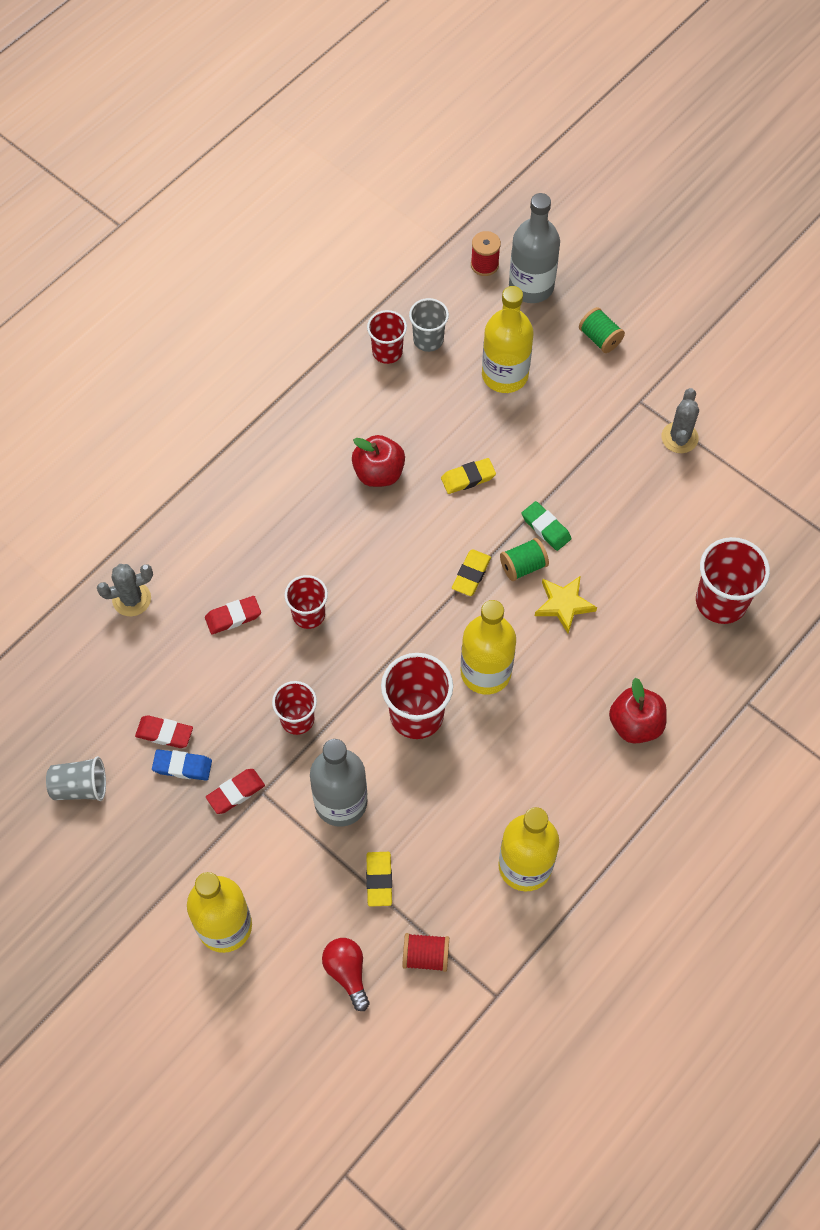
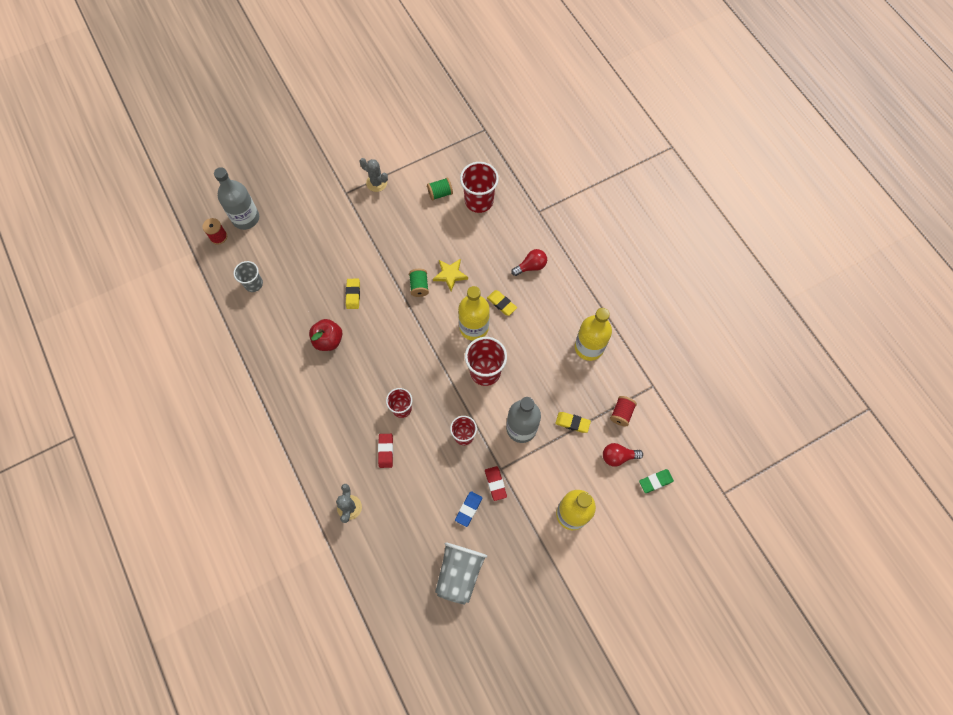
camera: 70 degrees left, 5 degrees up
grey cup [46,756,106,801] -> grey cup [435,542,487,604], size x1.59
red eraser [135,715,193,748] -> none
red cup [367,310,407,364] -> none
yellow eraser [452,549,491,596] -> yellow eraser moved to [487,290,517,316]
yellow bottle [482,286,534,393] -> none
green eraser [521,501,571,551] -> green eraser moved to [639,469,674,493]
green spool [579,307,625,353] -> green spool moved to [427,177,453,201]
red apple [609,678,667,744] -> red light bulb [511,249,547,276]

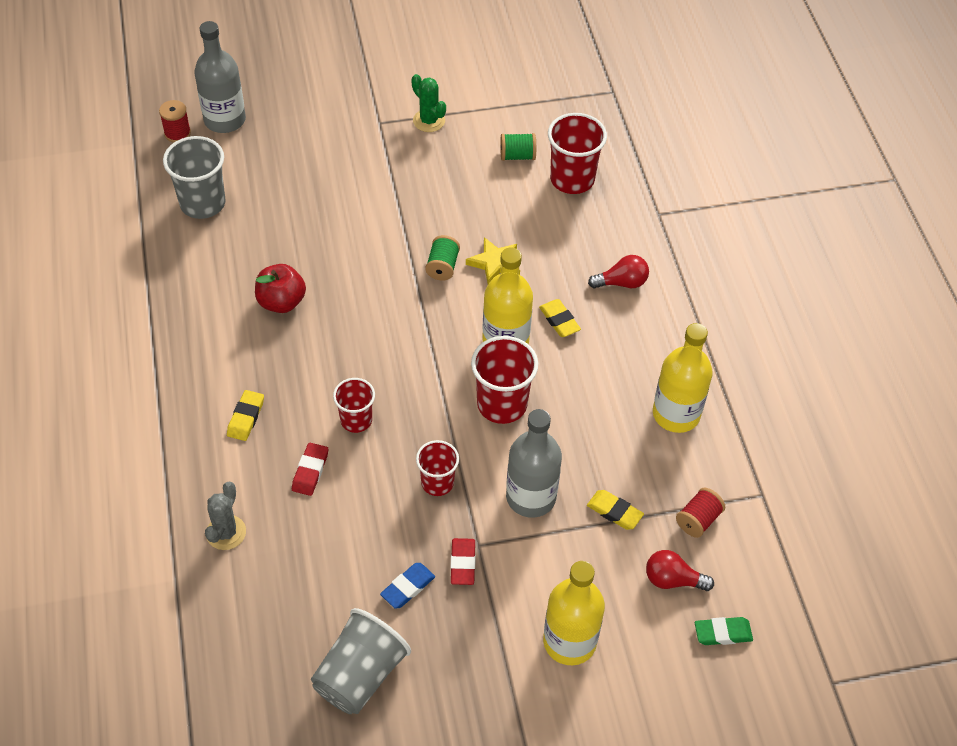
camera: 15 degrees right, 15 degrees down
grey cup [234,261,263,292] -> grey cup [163,136,226,219], size x1.59
yellow eraser [346,279,360,309] -> yellow eraser moved to [227,390,264,441]
grey cactus [360,158,388,192] -> green cactus [411,74,446,132]

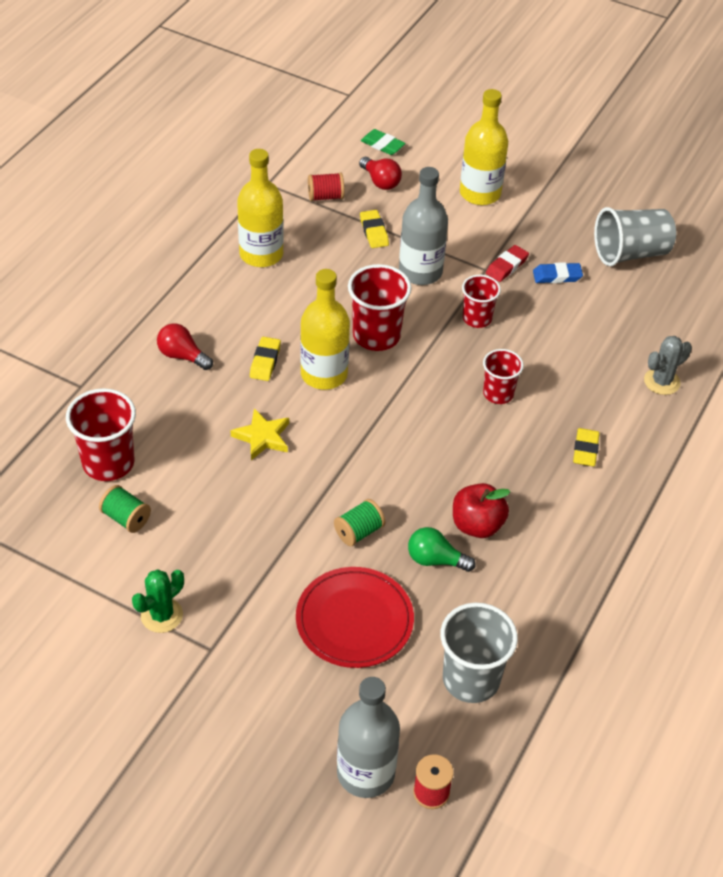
camera: 140 degrees left, 5 degrees down
yellow eraser [227,390,264,441] -> yellow eraser turned 45 degrees counterclockwise [573,428,600,466]
red eraser [292,443,328,496] -> none
green cactus [411,74,446,132] -> green cactus turned 45 degrees clockwise [132,569,184,633]
green spool [425,235,460,281] -> green spool moved to [334,499,386,546]
none -> red plate [296,567,414,668]
none -> green light bulb [408,527,476,572]

